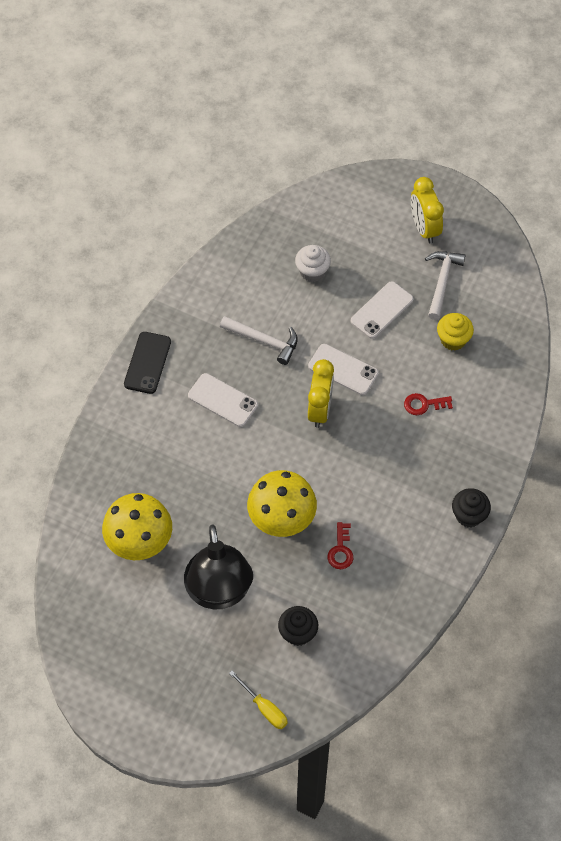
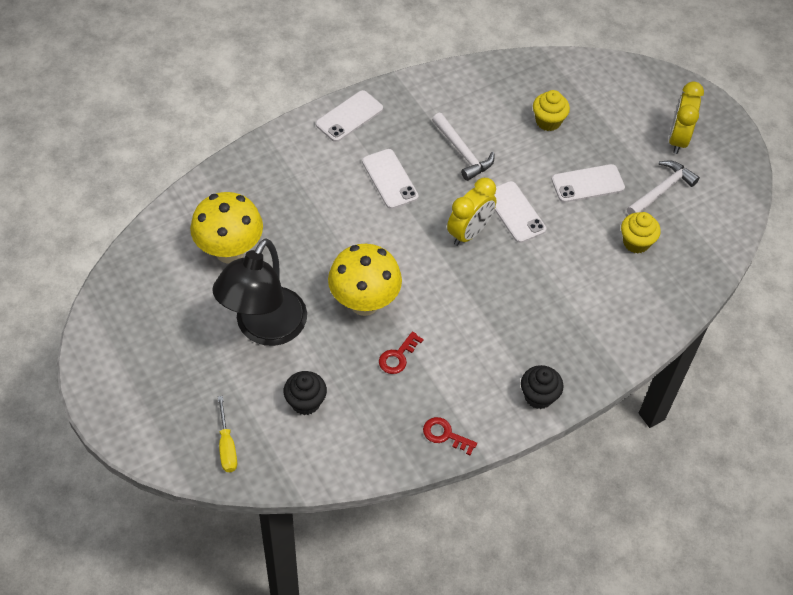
camera: 30 degrees right, 5 degrees down
black phone [124,332,171,394] -> white phone [316,90,383,142]
white cupcake [295,245,331,282] -> yellow cupcake [533,90,570,131]
red key [404,393,453,415] -> red key moved to [423,417,477,455]

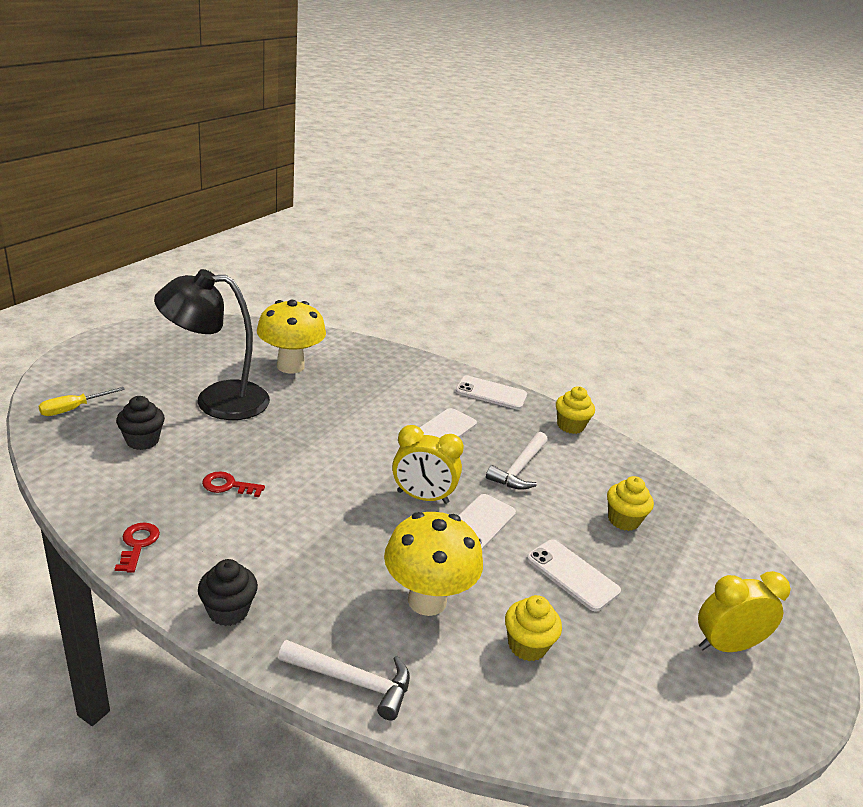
camera: 60 degrees right, 25 degrees down
yellow mushroom [328,244,402,316] -> yellow mushroom moved to [384,512,483,616]
white hammer [627,160,700,215] -> white hammer moved to [278,640,410,720]
none -> yellow cupcake [556,386,595,434]

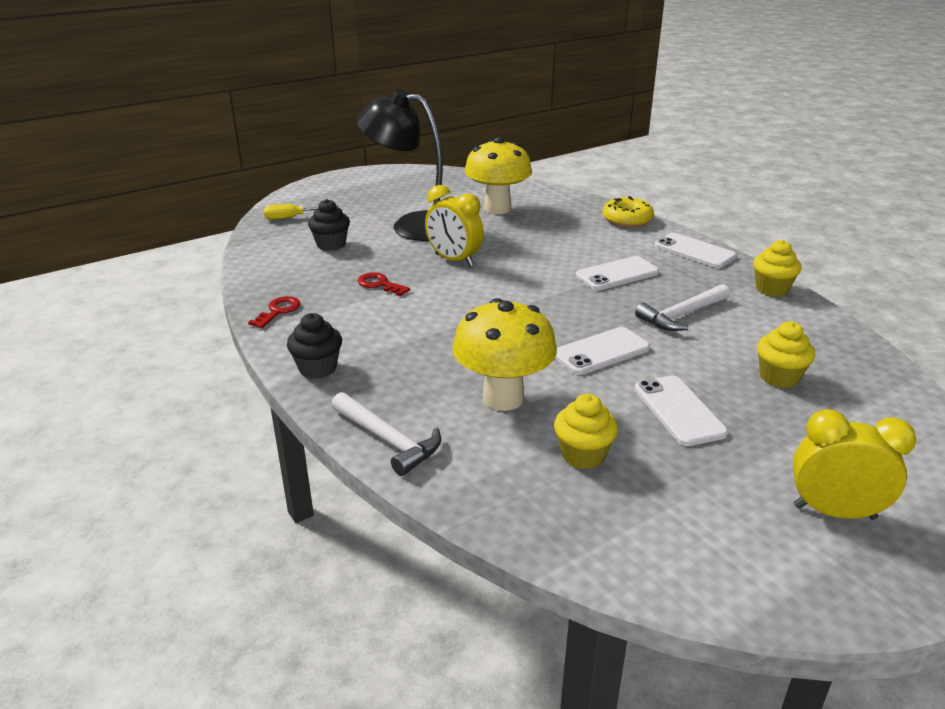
camera: 30 degrees right, 0 degrees up
yellow clock [392,425,464,504] -> yellow clock moved to [425,185,484,266]
none -> yellow donut [603,196,654,227]

